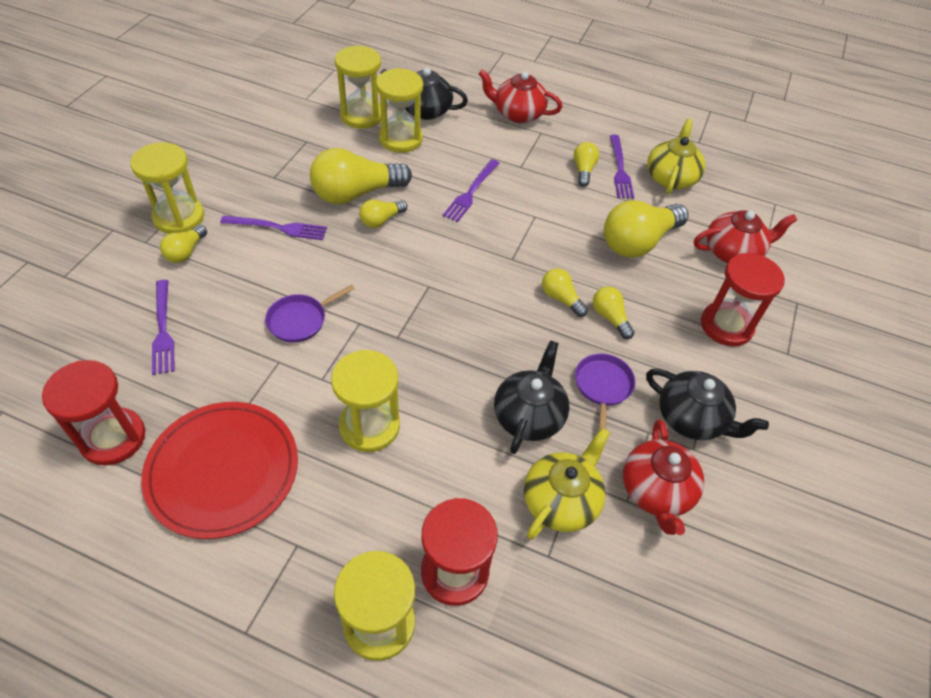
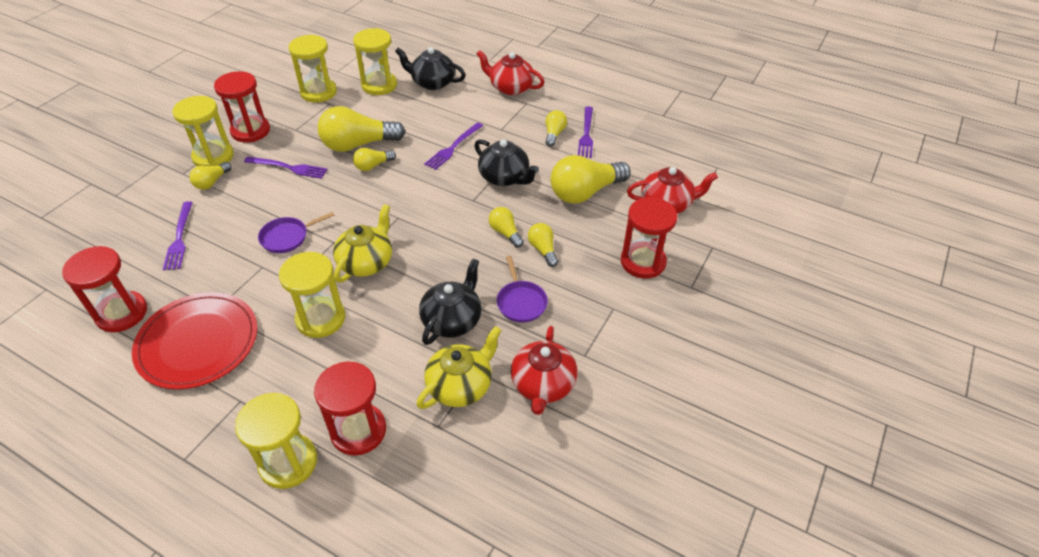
camera: 10 degrees right, 5 degrees down
yellow hourglass [376,68,423,153] -> yellow hourglass moved to [289,35,337,103]
purple pan [575,353,635,431] -> purple pan turned 150 degrees clockwise [497,256,548,323]
black teapot [646,369,769,440] -> black teapot moved to [474,139,539,186]
yellow teapot [647,119,705,194] -> yellow teapot moved to [333,204,392,283]
none -> red hourglass [214,71,270,142]

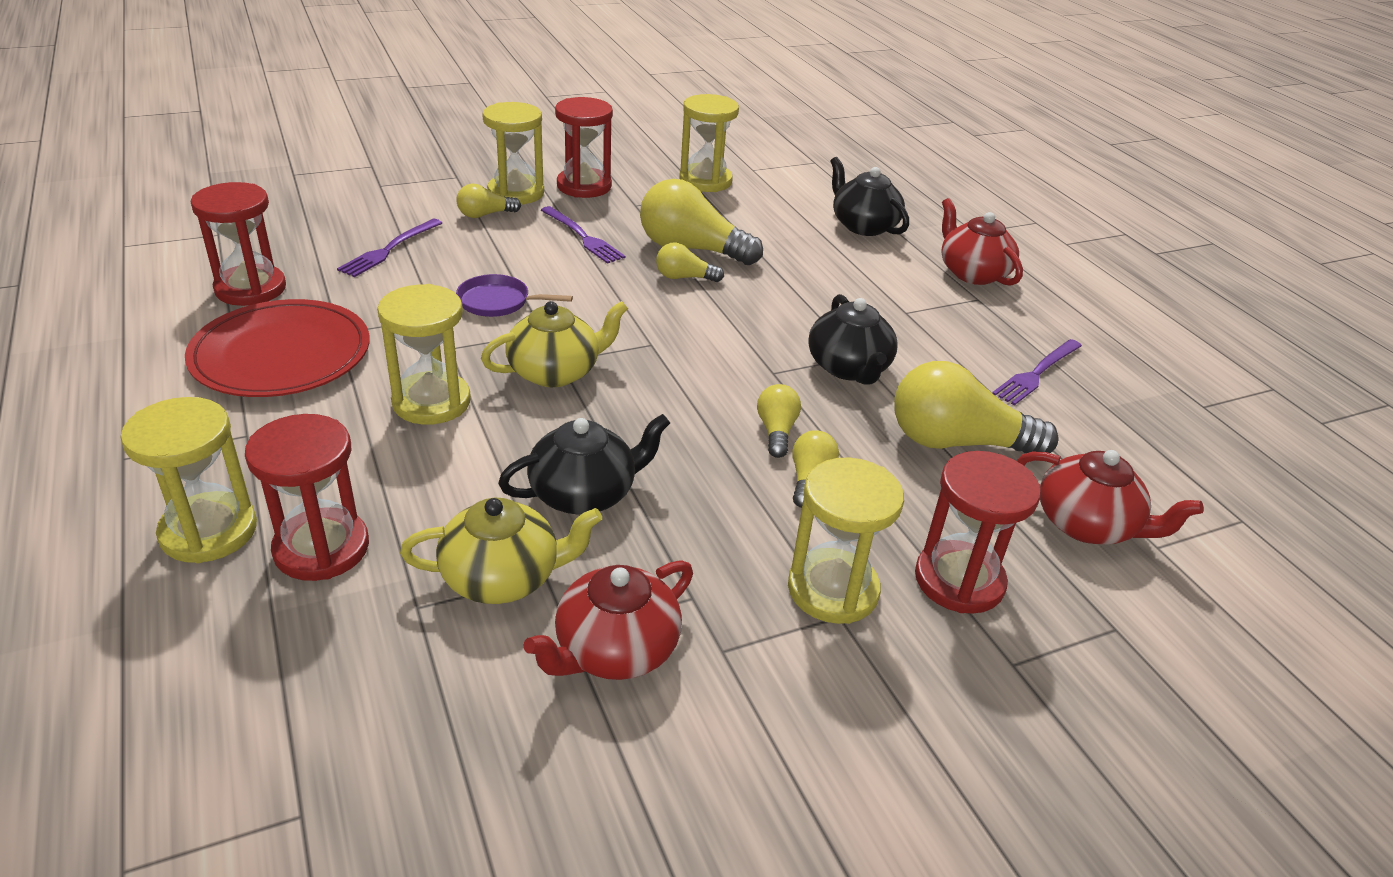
camera: 35 degrees right, 10 degrees down
yellow hourglass [353,28,397,95] -> yellow hourglass moved to [788,457,904,624]
purple fork [424,122,483,170] -> none
purple pan [497,256,548,323] -> none
yellow light bulb [545,110,567,147] -> none

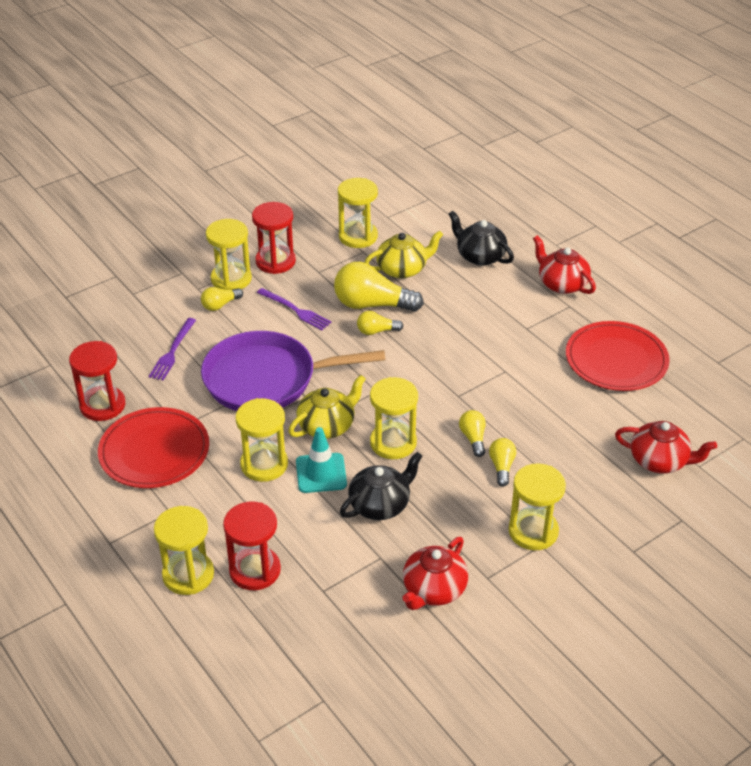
camera: 10 degrees left, 5 degrees up
yellow teapot [400,498,602,604] -> yellow teapot moved to [364,231,443,279]
purple pan [456,274,573,317] -> purple pan [201,331,385,411], size x2.36
black teapot [808,294,898,385] -> none
yellow light bulb [894,361,1059,453] -> none
red hourglass [915,451,1041,614] -> none
purple fork [992,339,1082,405] -> red plate [566,321,670,391]
none -> turquoise traffic cone [296,427,347,493]
none -> yellow hourglass [370,377,418,459]

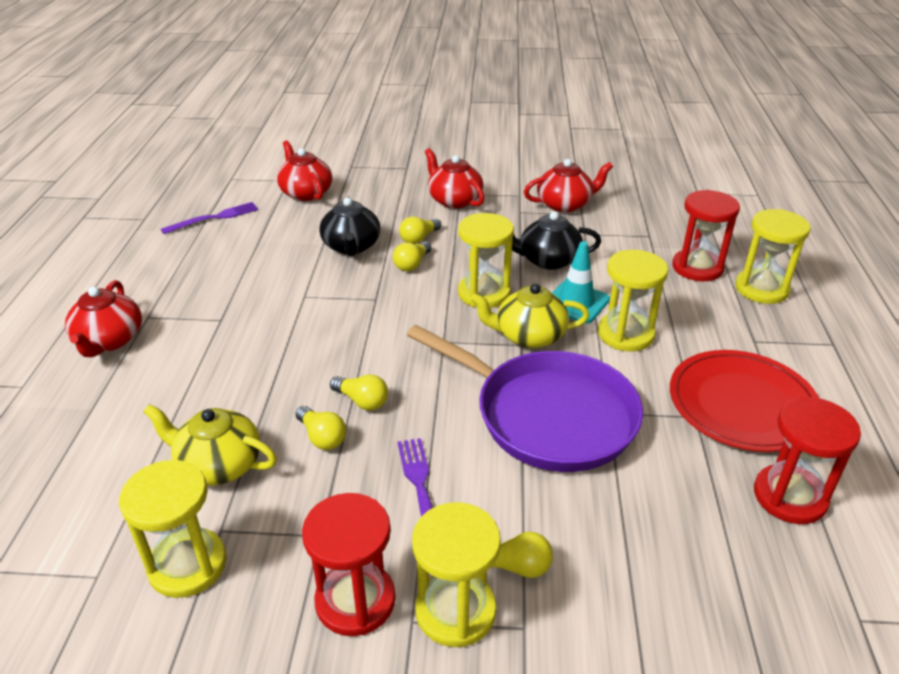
camera: 140 degrees left, 5 degrees down
purple fork [149,318,196,381] -> purple fork moved to [161,202,259,234]
yellow light bulb [334,262,424,312] -> yellow light bulb [296,406,346,450], size x0.51
black teapot [449,211,514,266] -> black teapot moved to [319,197,381,256]
yellow hourglass [508,463,566,550] -> red teapot [425,148,485,209]
red plate [566,321,670,391] -> none

